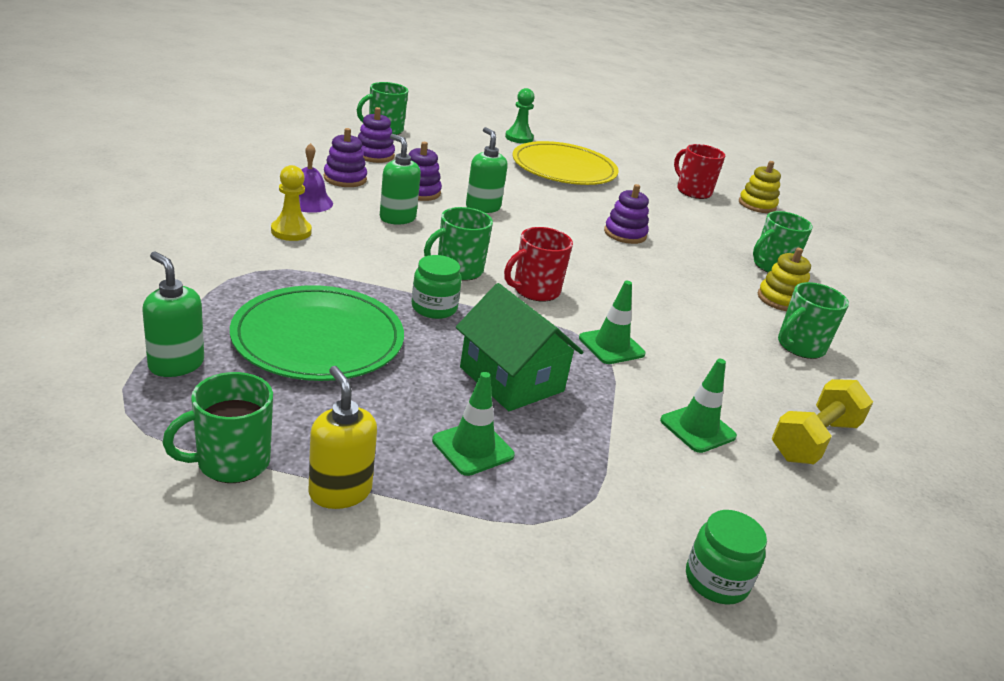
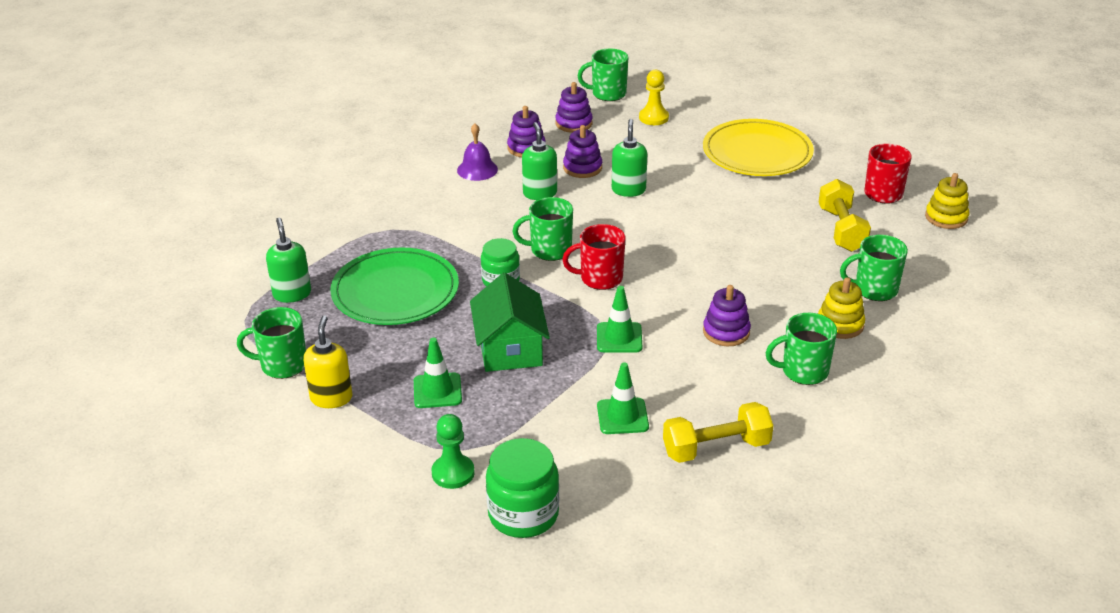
camera: 35 degrees right, 5 degrees up
yellow pawn [271,165,312,241] -> yellow pawn moved to [639,70,669,125]
green pawn [505,88,535,144] -> green pawn moved to [431,414,475,489]
purple stacking toy [604,184,649,244] -> purple stacking toy moved to [703,285,751,346]
green jar [686,510,767,605] -> green jar [486,438,559,538], size x1.50
none -> yellow dumbbell [819,179,871,252]

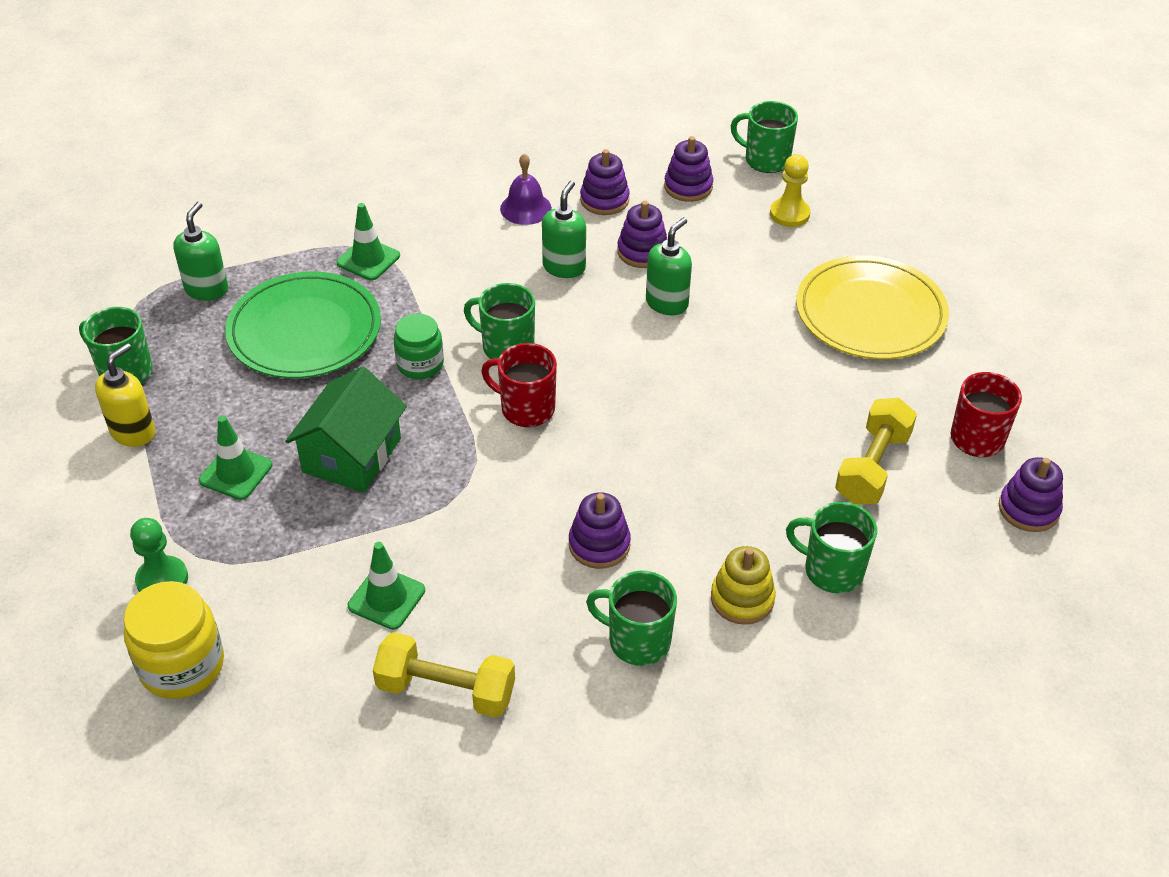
camera: 30 degrees right, 10 degrees up
green jar [486,438,559,538] -> yellow jar [124,581,224,699]
green traffic cone [597,286,643,353] -> green traffic cone moved to [337,203,400,280]
yellow stacking toy [925,173,969,229] -> purple stacking toy [999,457,1063,532]

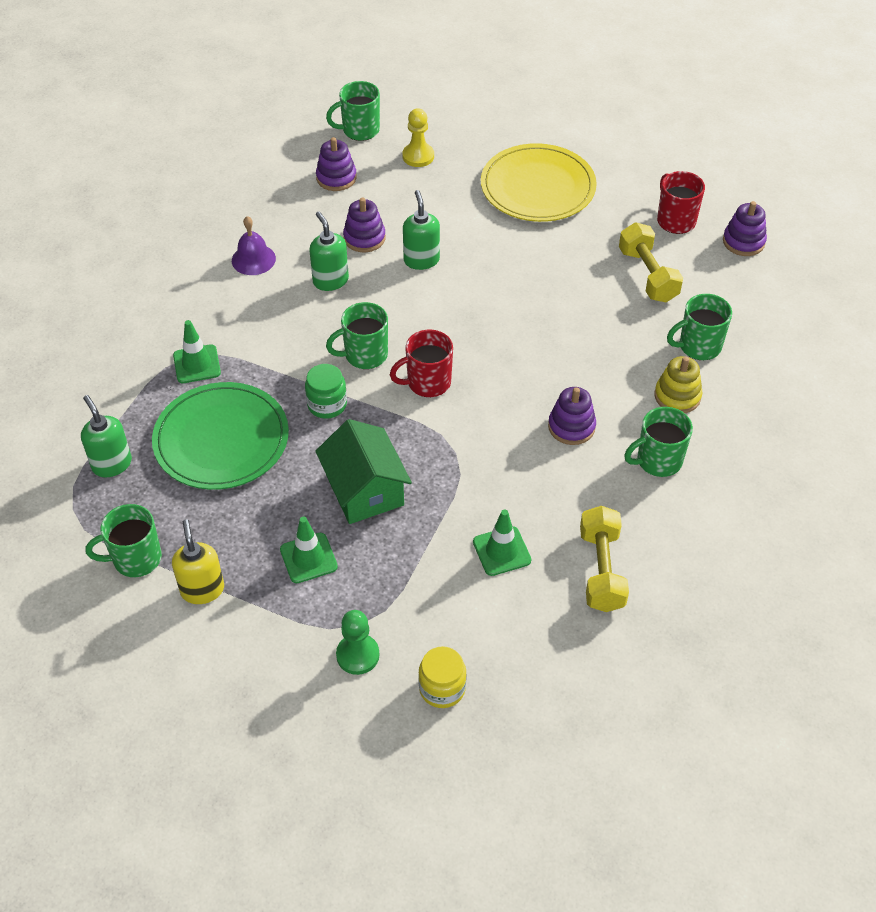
camera: 45 degrees left, 5 degrees up
yellow jar [124,581,224,699] -> yellow jar [418,646,466,708], size x0.66
yellow dumbbell [373,632,515,718] -> yellow dumbbell turned 60 degrees counterclockwise [580,506,629,612]
purple stacking toy [580,149,630,215] -> none

